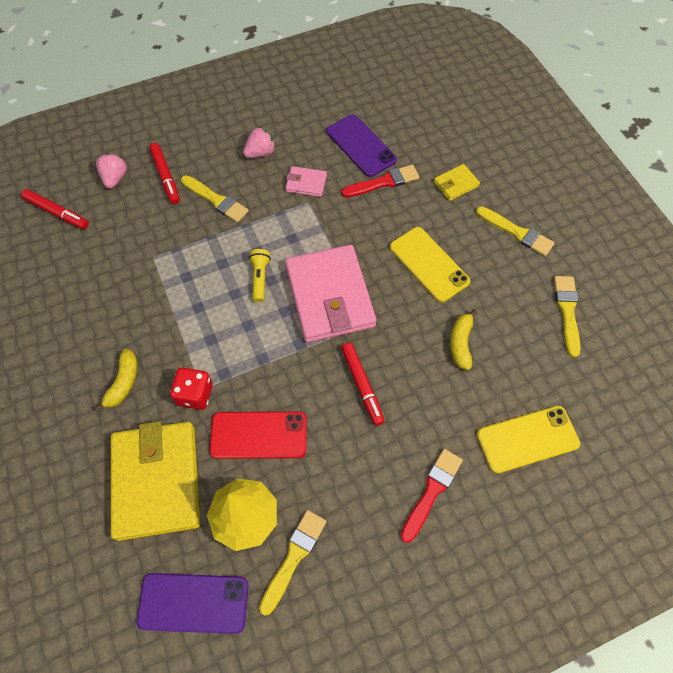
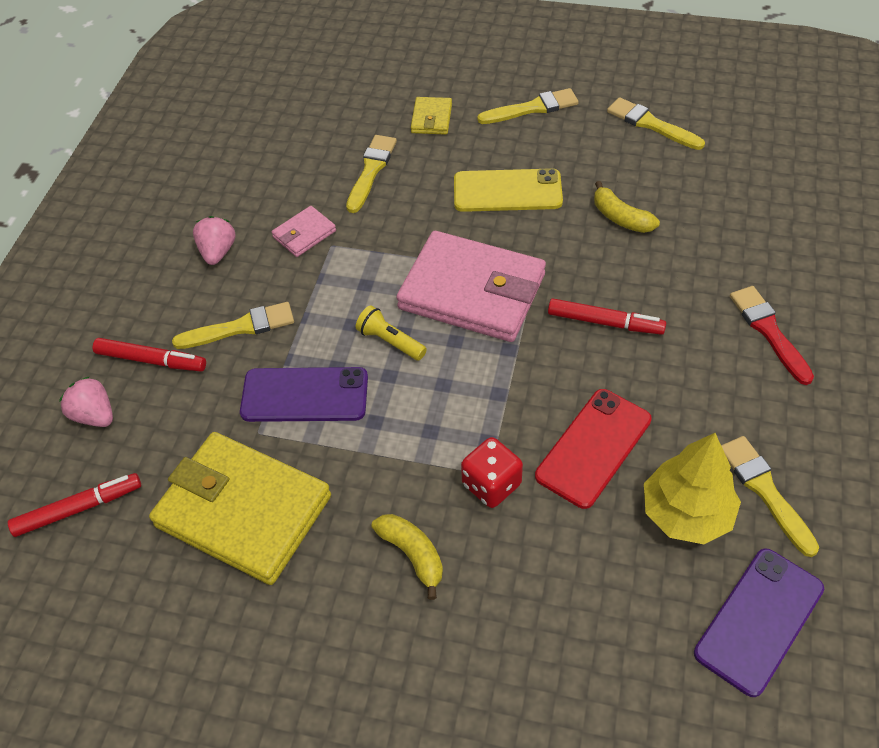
camera: 50 degrees left, 10 degrees down
yellow wallet [111,421,200,541] -> yellow wallet moved to [149,432,331,585]
purple phone [326,114,397,177] -> purple phone moved to [240,367,368,422]
red brush [341,165,419,198] -> yellow brush [346,135,397,213]
yellow phone [477,406,580,474] -> none

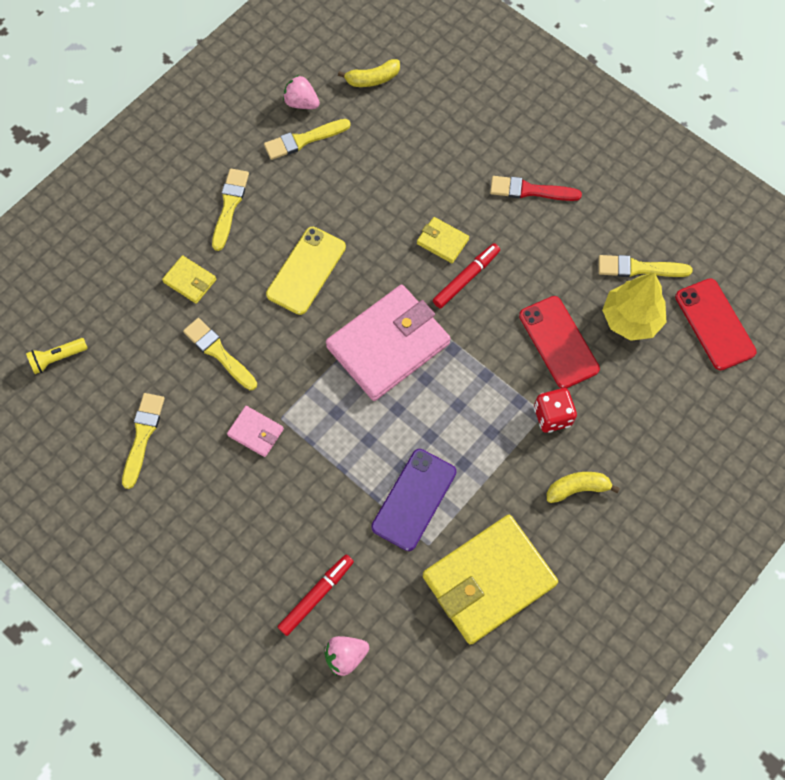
camera: 65 degrees left, 15 degrees up
red marker [8,473,141,537] -> none
yellow brush [172,302,294,349] -> yellow brush moved to [122,393,165,489]
pink strawberry [193,216,236,265] -> pink strawberry moved to [283,75,320,109]
pink wallet [272,206,336,257] -> pink wallet turned 45 degrees counterclockwise [227,406,284,457]
yellow flashlight [356,305,427,361] -> yellow flashlight moved to [26,338,88,374]
yellow banana [594,181,660,233] -> yellow banana moved to [338,59,400,87]
purple phone [694,549,824,697] -> red phone [675,278,757,370]
none -> yellow wallet [417,217,469,263]

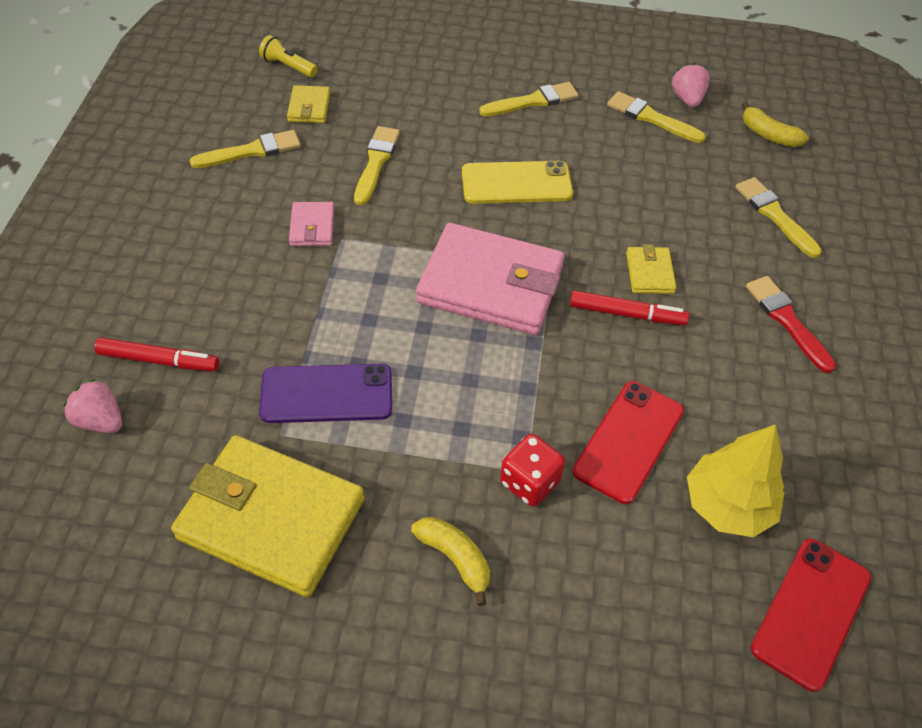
camera: 55 degrees right, 15 degrees down
yellow wallet [162,255,216,304] -> yellow wallet moved to [287,85,330,123]
yellow brush [599,255,693,277] -> yellow brush moved to [736,177,822,258]

